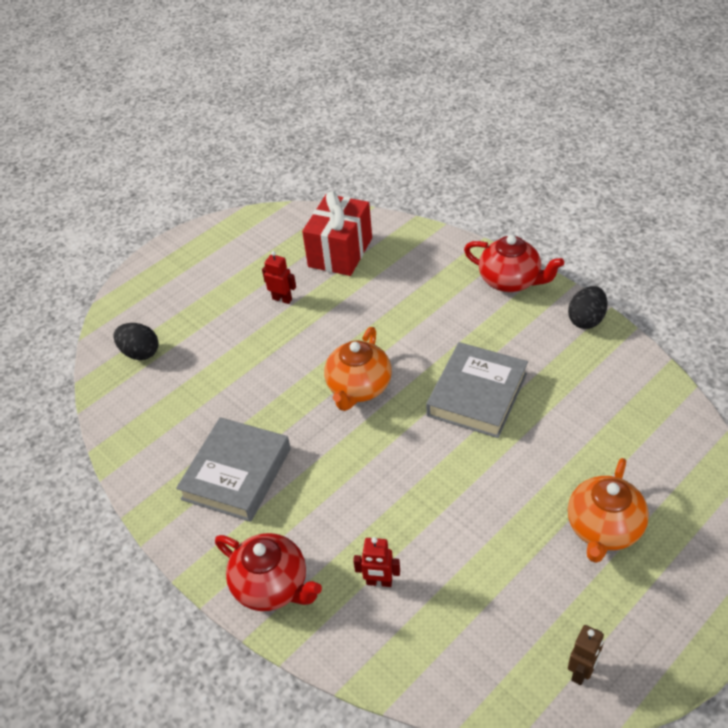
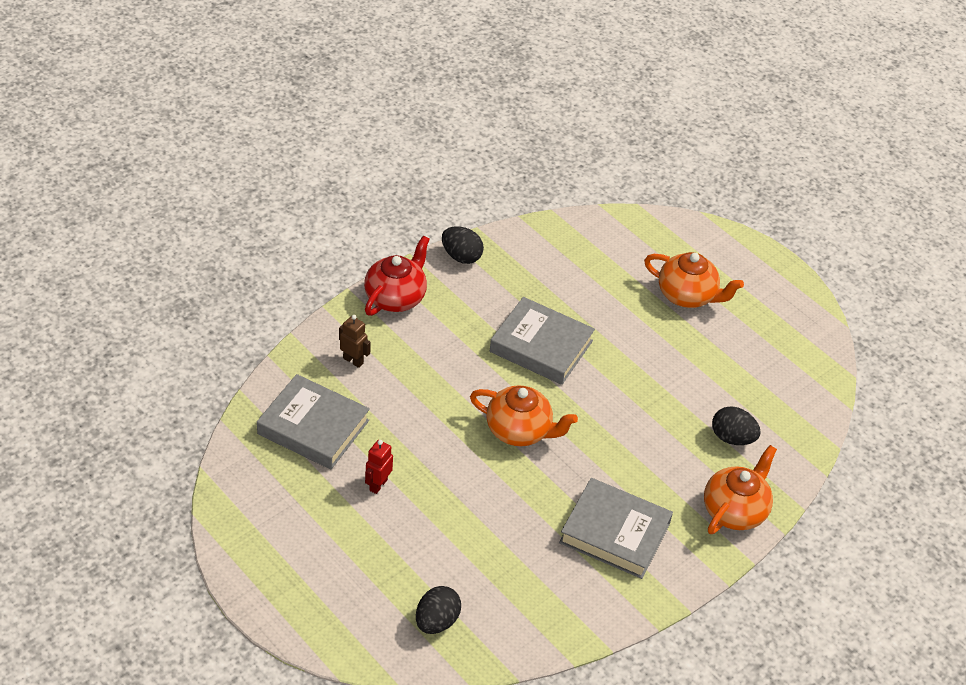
camera: 95 degrees left, 0 degrees up
red teapot [215,533,322,611] -> orange teapot [704,445,777,534]
red gift [302,191,372,276] -> grey book [257,374,370,469]
red robot [353,537,400,587] -> black egg [712,406,761,445]
brown robot [568,625,604,685] -> brown robot moved to [339,315,371,368]

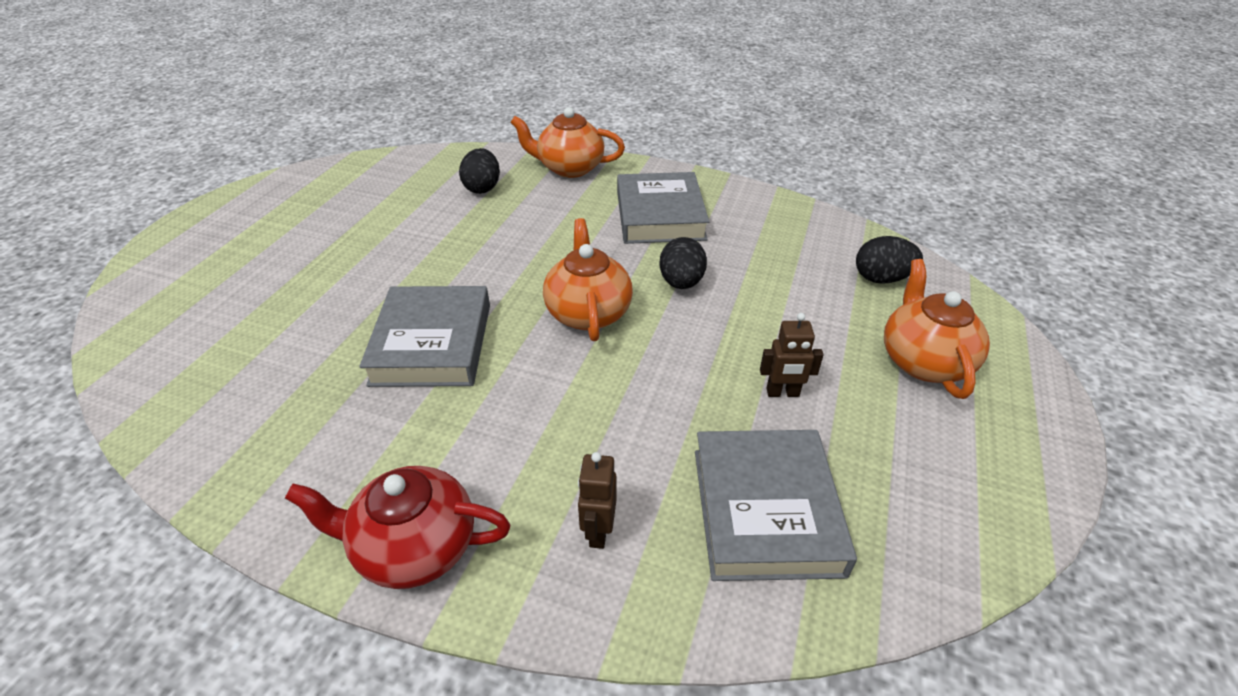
camera: 115 degrees left, 5 degrees down
red robot [365,440,393,494] -> brown robot [760,313,824,397]
black egg [442,226,484,264] -> black egg moved to [659,237,707,289]
orange teapot [644,252,744,308] -> orange teapot moved to [884,259,990,399]

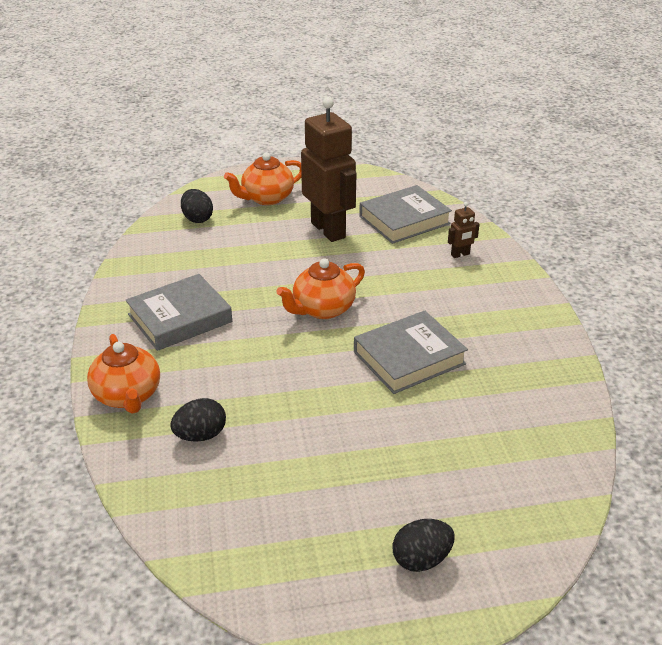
camera: 120 degrees left, 5 degrees down
red teapot [285,466,510,589] -> none
black egg [659,237,707,289] -> black egg moved to [393,519,454,572]
brown robot [760,313,824,397] -> brown robot [301,97,356,242], size x2.43

